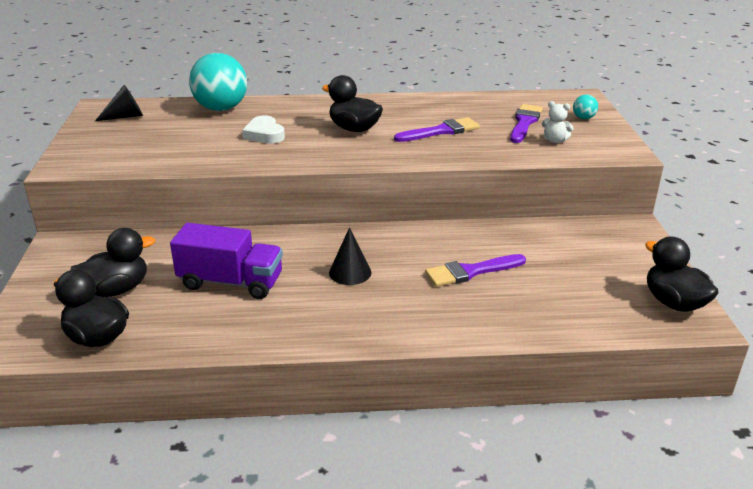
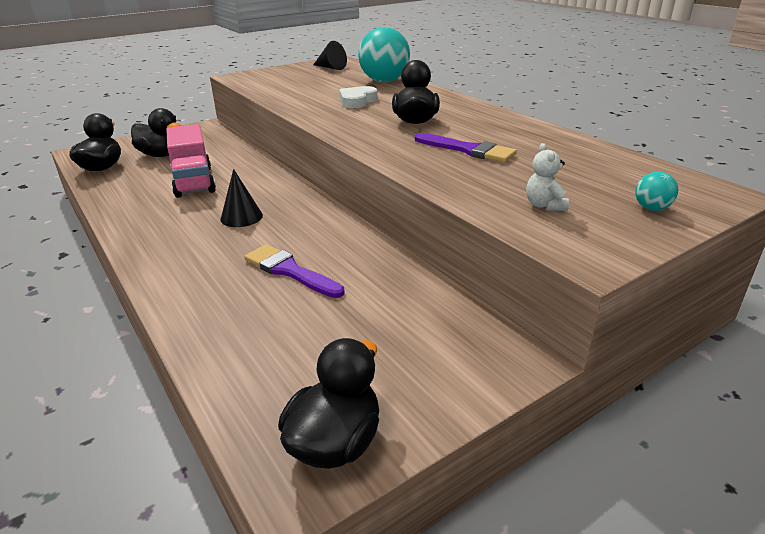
camera: 60 degrees right, 0 degrees up
purple truck [170,223,283,299] -> pink truck [166,124,216,198]
purple brush [510,104,543,143] -> none

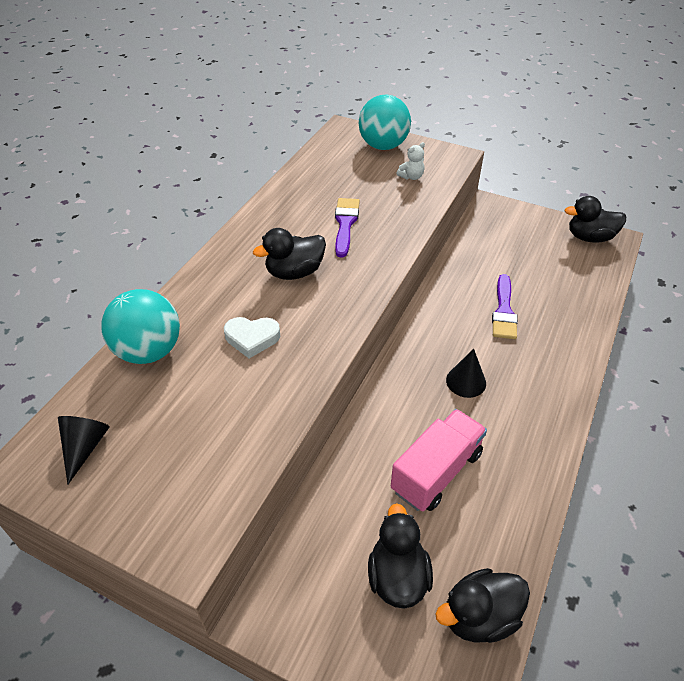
camera: 120 degrees left, 15 degrees up
turquoise ball [635,172,678,211] -> turquoise ball [359,95,411,150], size x2.35

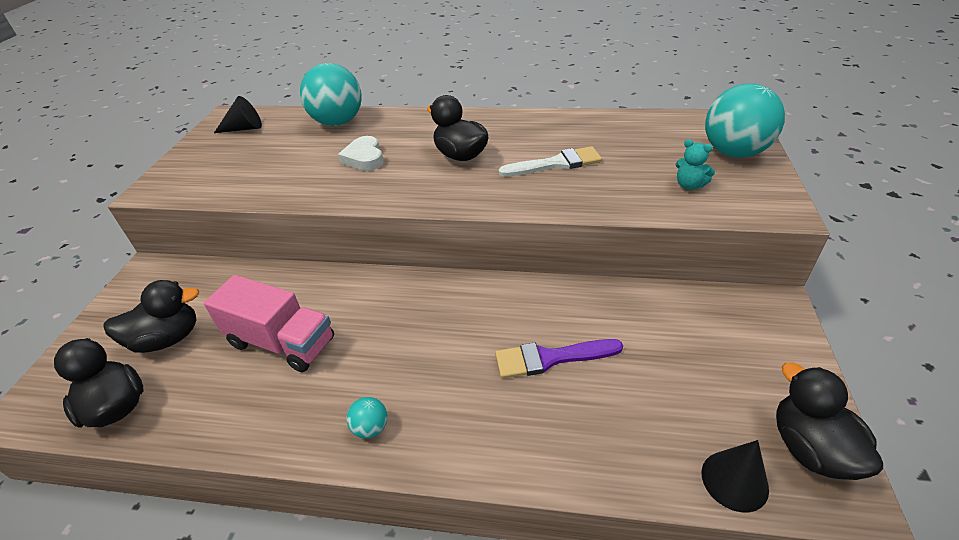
camera: 75 degrees right, 5 degrees down
purple brush [335,198,360,257] -> white brush [499,146,602,177]
white teddy bear [396,142,425,180] -> turquoise teddy bear [676,139,715,190]
black cone [446,349,486,398] -> black cone moved to [702,440,769,513]
none -> turquoise ball [347,397,387,439]

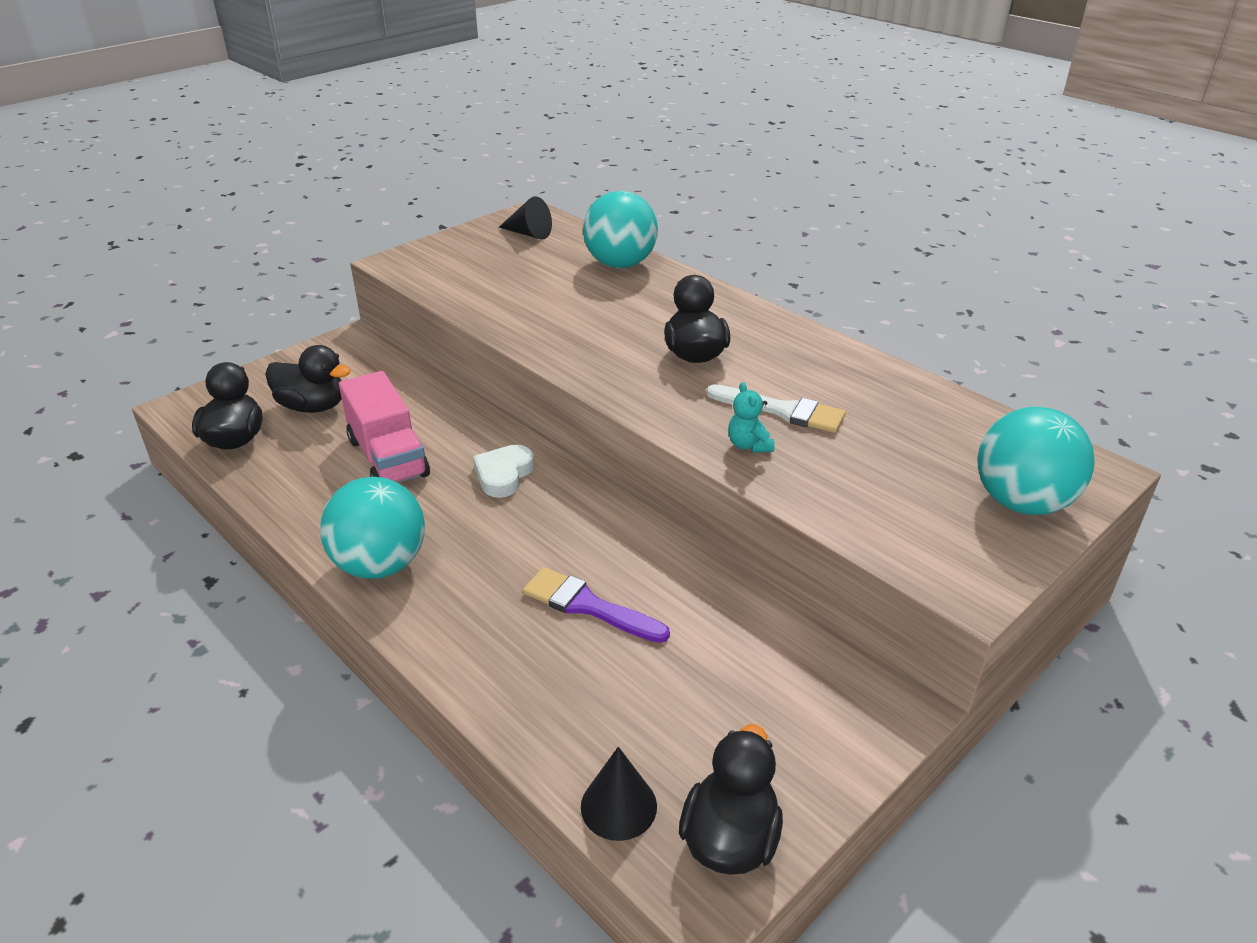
camera: 35 degrees right, 5 degrees down
white heart [338,136,384,171] -> white heart moved to [473,445,534,498]
turquoise ball [347,397,387,439] -> turquoise ball [320,477,425,579], size x2.35
turquoise teddy bear [676,139,715,190] -> turquoise teddy bear moved to [728,382,775,453]

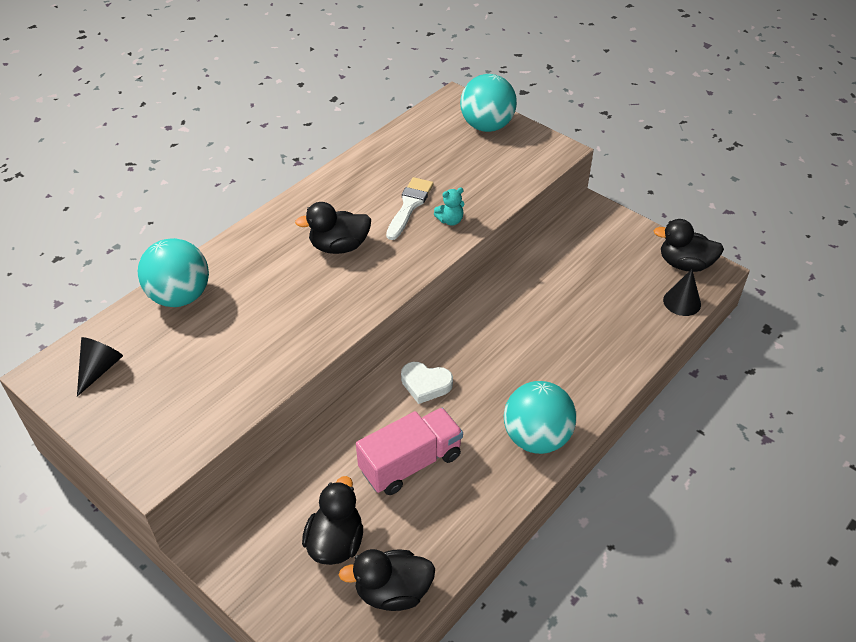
camera: 95 degrees left, 10 degrees up
purple brush [523,567,670,643] -> none

